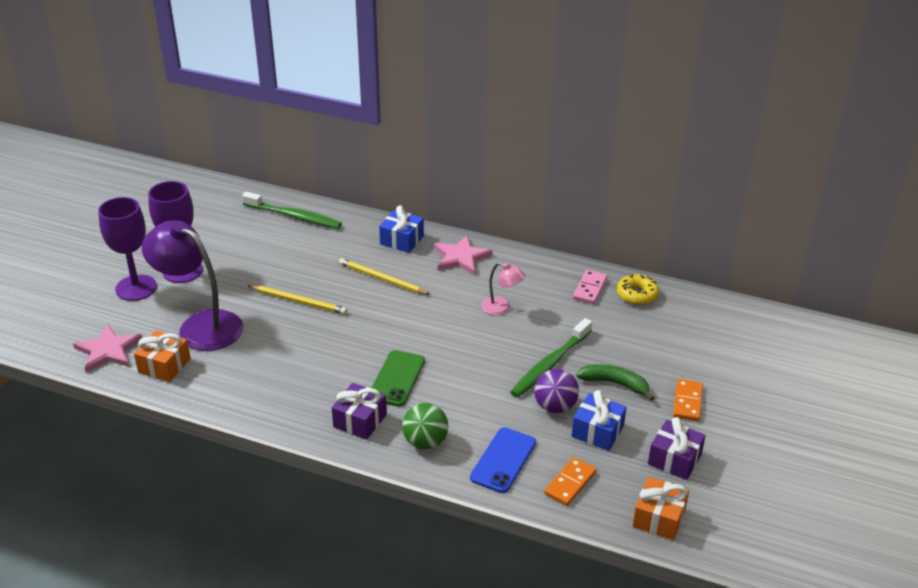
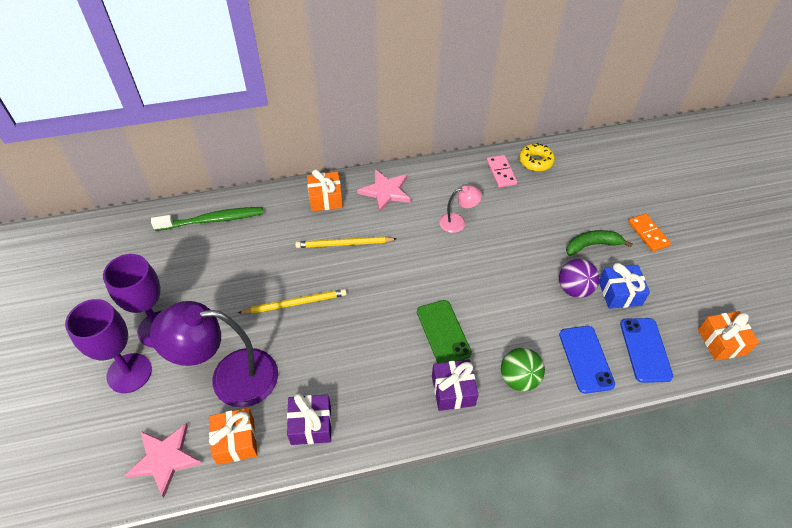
camera: 35 degrees left, 15 degrees up
blue gift [379,205,424,253] -> orange gift [307,169,343,212]
green toothbrush [510,318,592,397] -> none
orange domino [544,457,597,506] -> blue phone [620,318,673,383]
purple gift [648,417,706,480] -> purple gift moved to [287,393,332,445]

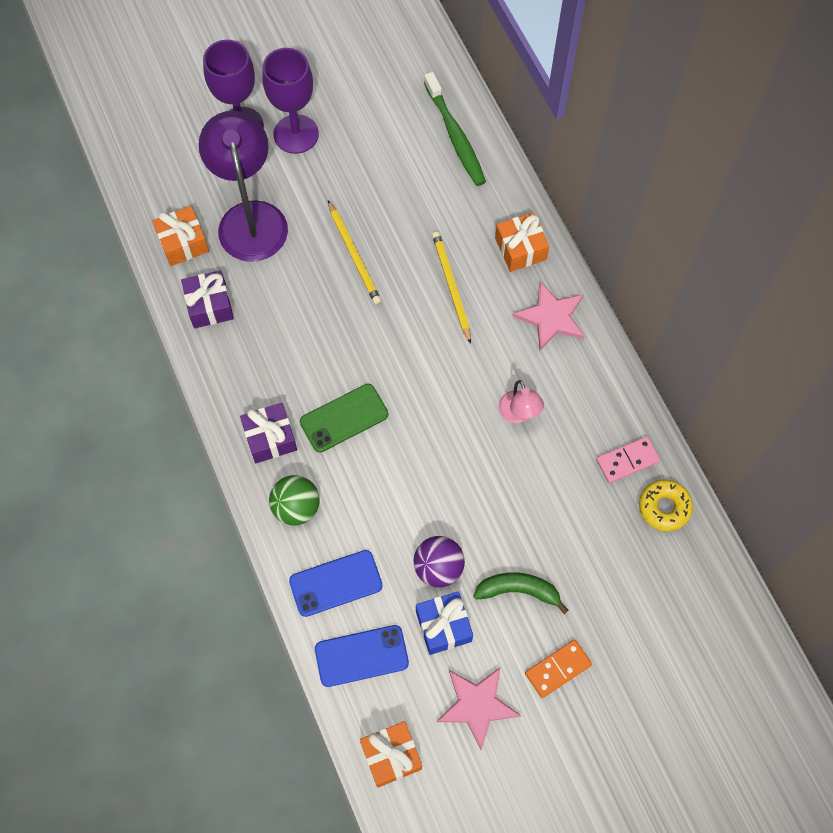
camera: 80 degrees right, 15 degrees up
pink star [124,423,202,497] -> pink star moved to [437,667,521,750]
green banana [566,230,633,256] -> green banana turned 60 degrees counterclockwise [473,572,569,614]

